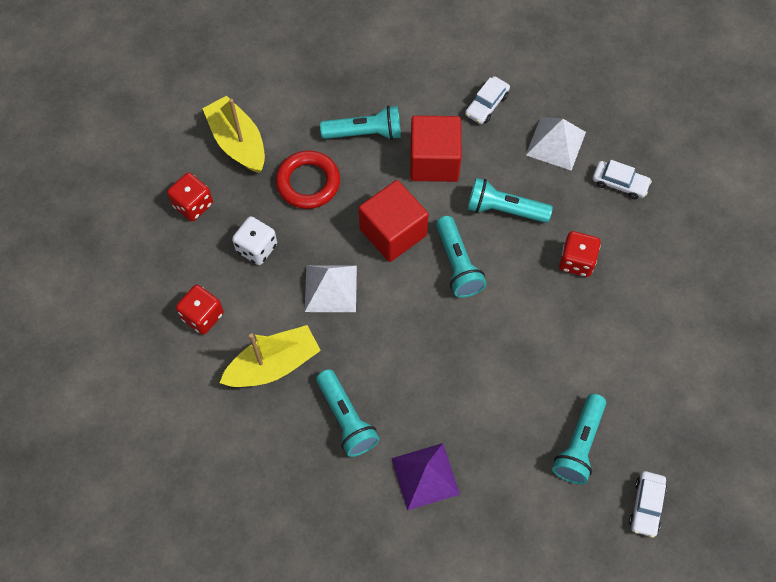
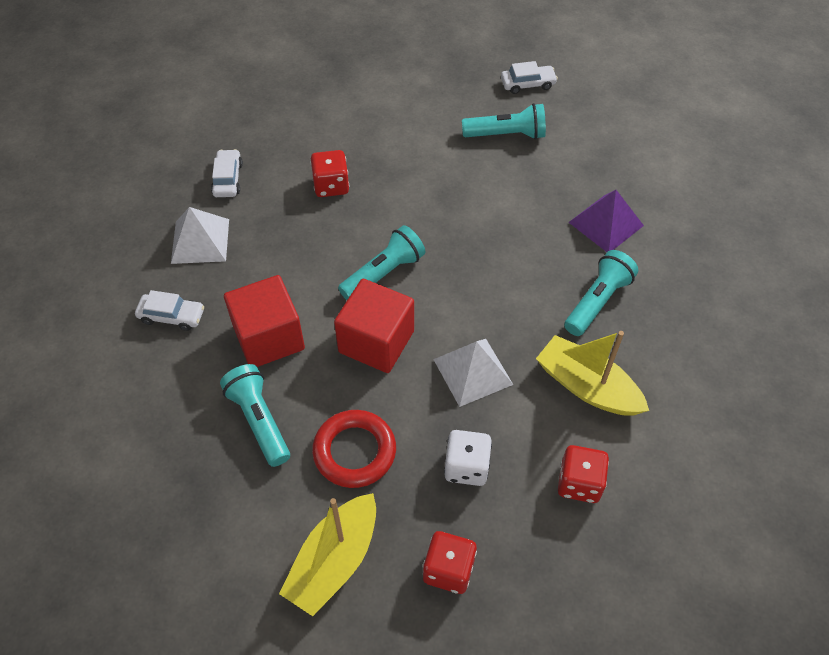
camera: 115 degrees left, 10 degrees down
turquoise flashlight [468,178,553,223] -> none

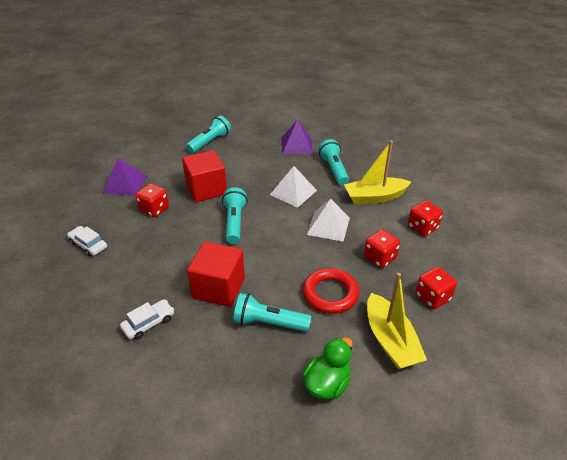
camera: 50 degrees left, 15 degrees down
white pyramid [171,207,229,264] -> white pyramid moved to [270,166,317,208]
red cube [334,279,414,373] -> red cube moved to [182,150,227,202]
white dice [444,430,492,486] -> red dice [364,229,400,268]
white car [501,61,558,94] -> none
none -> purple pyramid [103,158,147,196]
none -> green duck [303,338,353,399]

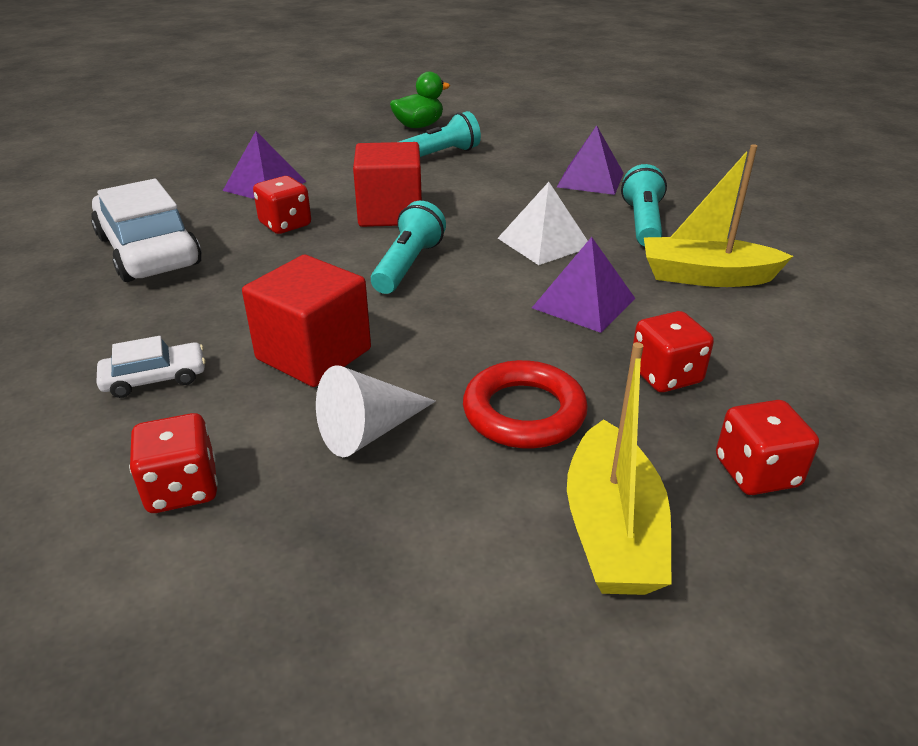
camera: 20 degrees right, 5 degrees down
white car [67,226,107,256] -> white car [91,179,202,282], size x2.09
turquoise flashlight [233,293,312,332] -> white cone [316,365,436,457]
green duck [303,338,353,399] -> green duck moved to [390,72,450,128]
white pyramid [307,199,350,242] -> purple pyramid [532,237,636,333]
red dice [408,201,443,237] -> red dice moved to [129,413,218,513]

